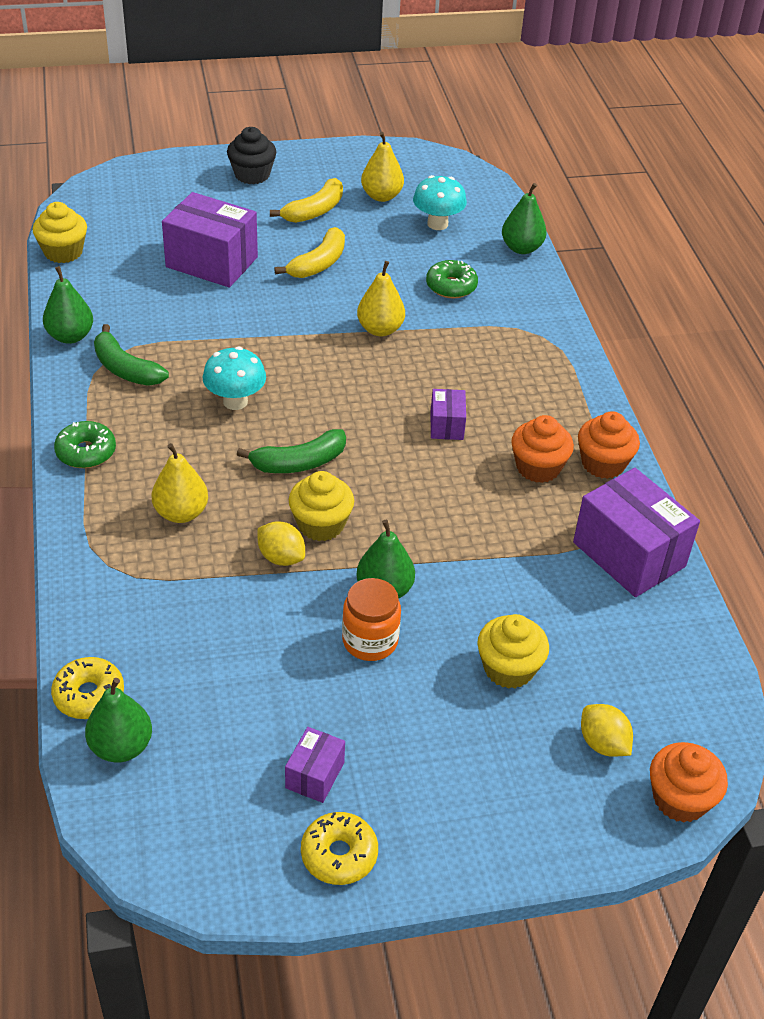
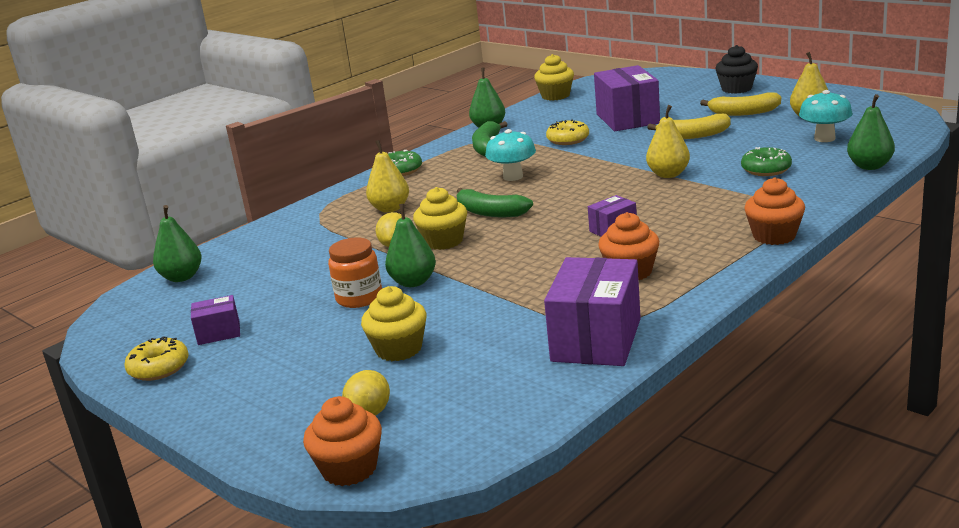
camera: 60 degrees right, 20 degrees down
yellow donut [51,657,124,719] -> yellow donut moved to [546,119,589,145]
orange cupcake [578,411,640,479] -> orange cupcake moved to [744,177,805,245]

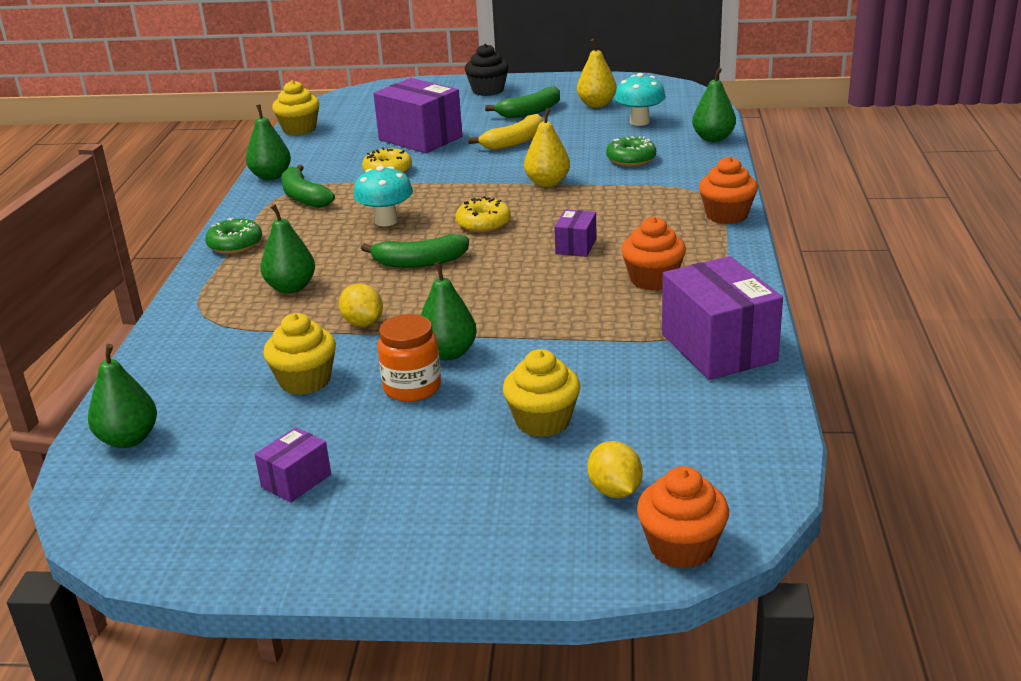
camera: 40 degrees left, 5 degrees up
yellow donut [124,336,189,381] -> yellow donut moved to [456,196,511,233]
yellow pear [366,140,409,213] -> green pear [260,204,315,293]
yellow cupcake [413,187,467,250] -> yellow cupcake moved to [263,313,336,395]
yellow banana [700,92,781,116] -> green banana [485,86,560,118]

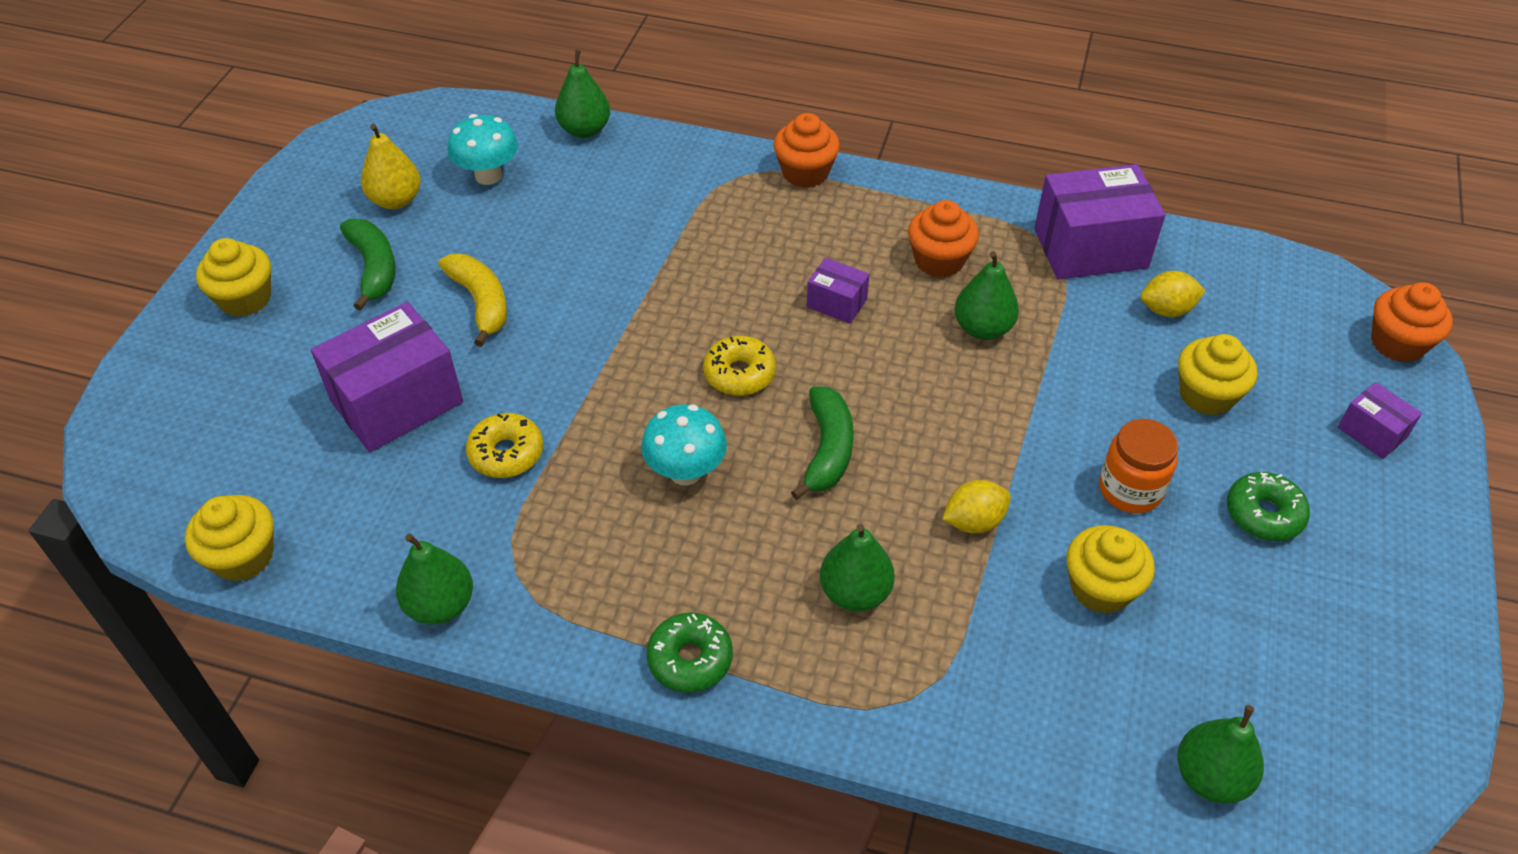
camera: 80 degrees left, 20 degrees up
purple box [254,427,331,503] -> purple box moved to [1338,382,1422,459]
green banana [281,165,335,208] -> none
green pear [421,262,477,360] -> green pear moved to [955,251,1019,340]
black cupcake [465,44,509,96] -> yellow cupcake [196,238,271,317]
yellow pear [524,108,570,187] -> none
yellow lemon [587,441,643,498] -> yellow lemon moved to [1141,271,1205,317]
green donut [606,136,656,167] -> green donut moved to [1227,472,1310,541]

